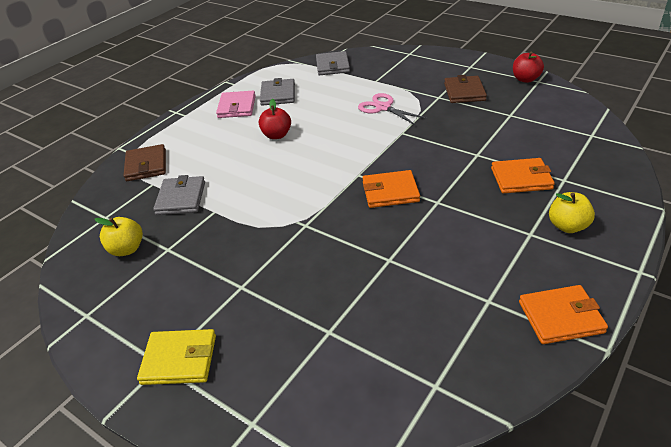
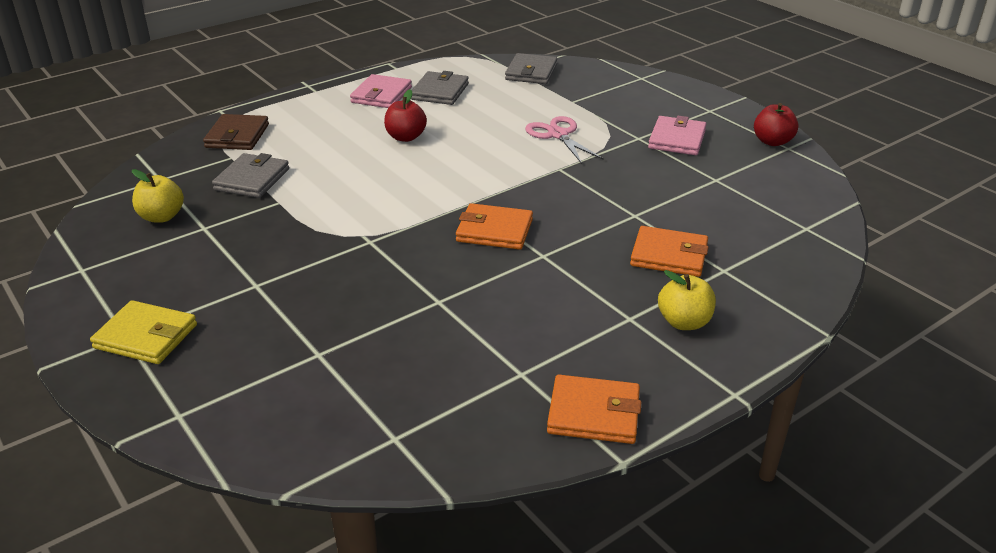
camera: 15 degrees right, 5 degrees down
brown wallet [444,75,487,103] -> pink wallet [648,116,706,155]

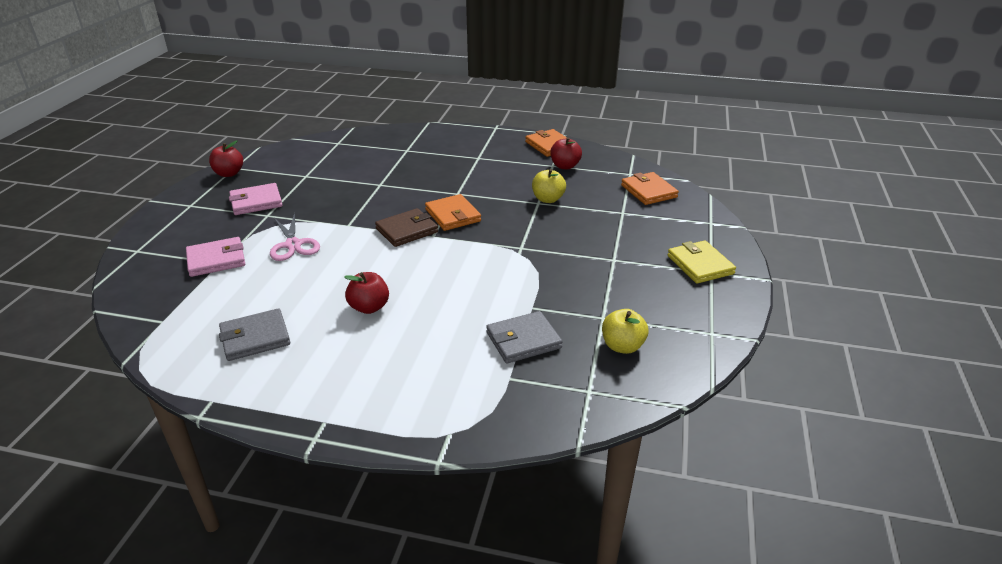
camera: 130 degrees left, 0 degrees up
brown wallet [203,114,269,150] -> brown wallet moved to [375,208,438,247]
pink wallet [350,74,412,108] -> pink wallet moved to [186,237,245,277]
grey wallet [505,53,557,84] -> none
pink scissors [525,116,604,164] -> pink scissors turned 45 degrees counterclockwise [270,213,320,261]
orange wallet [630,226,709,277] -> orange wallet moved to [621,172,679,205]
yellow apple [658,270,716,330] -> yellow apple moved to [532,169,566,203]
none -> red apple [550,137,582,170]

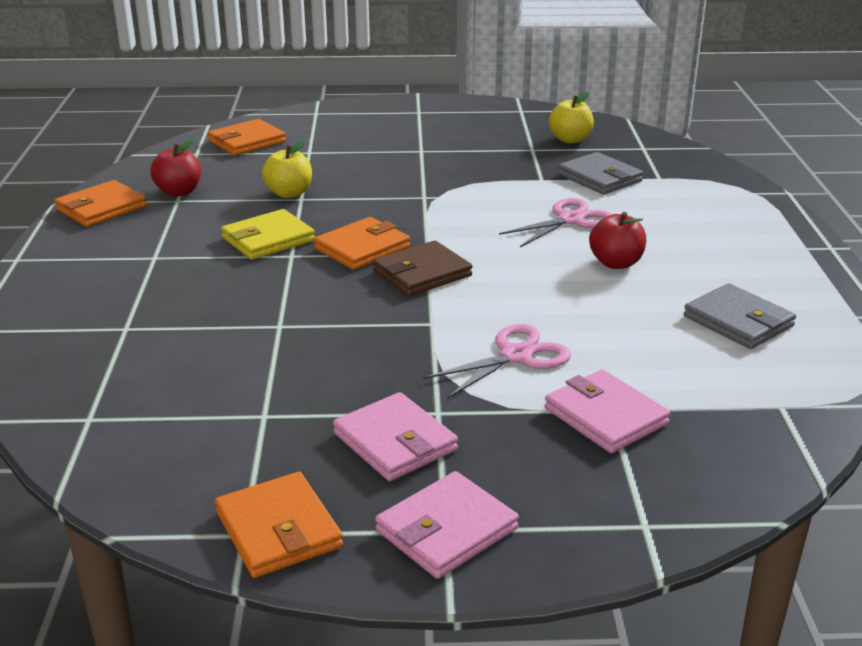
camera: 105 degrees left, 5 degrees down
red apple [209,140,243,177] -> orange wallet [215,472,343,578]
brown wallet [375,208,438,247] -> brown wallet turned 75 degrees counterclockwise [373,240,472,296]
yellow wallet [668,240,736,283] -> yellow wallet moved to [221,209,315,260]
none -> pink wallet [375,471,519,579]
none -> pink scissors [499,198,612,247]

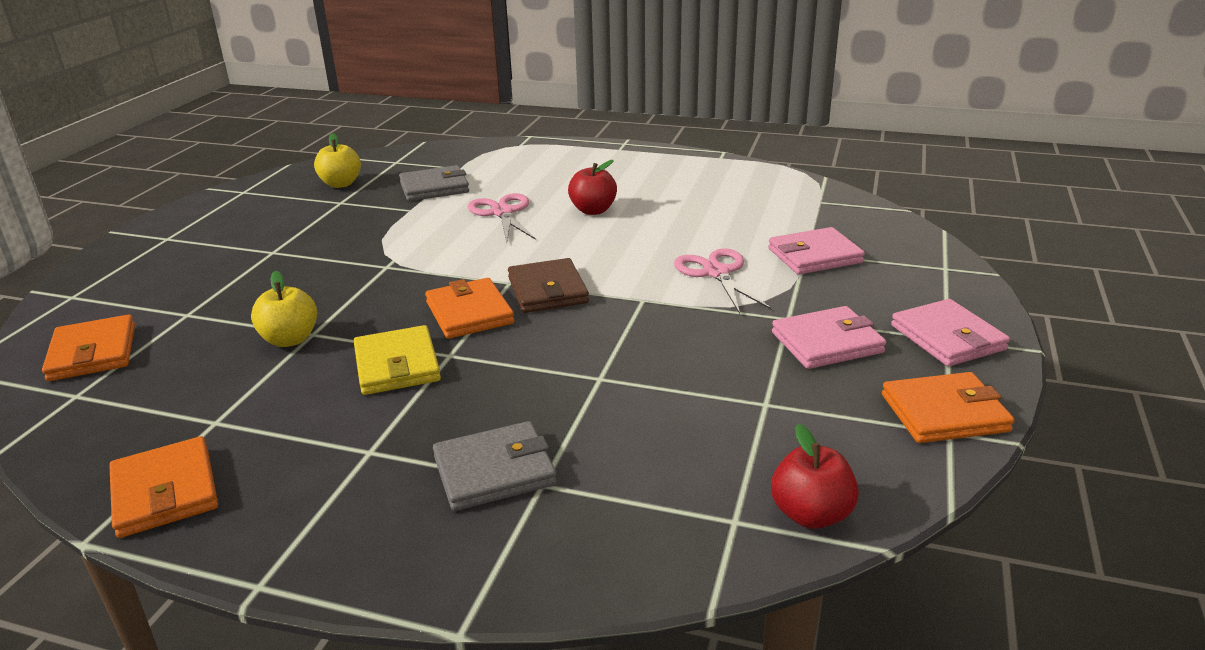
camera: 70 degrees left, 0 degrees up
red apple [150,138,201,197] -> red apple moved to [771,424,859,529]
grey wallet [684,283,796,349] -> grey wallet moved to [433,421,557,511]

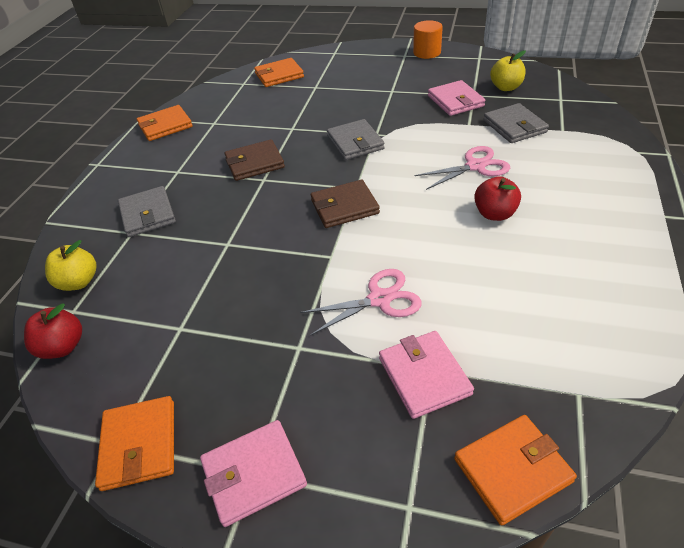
camera: 90 degrees right, 15 degrees up
yellow apple [251,270,317,347] -> yellow apple moved to [45,240,96,291]
yellow wallet [354,325,441,395] -> brown wallet [224,139,285,181]
orange wallet [425,278,514,339] -> orange wallet moved to [454,415,577,525]
pink wallet [772,306,886,369] -> pink wallet moved to [428,80,486,116]
none -> grey wallet [327,119,385,160]
none -> orange cylinder [413,20,443,59]

